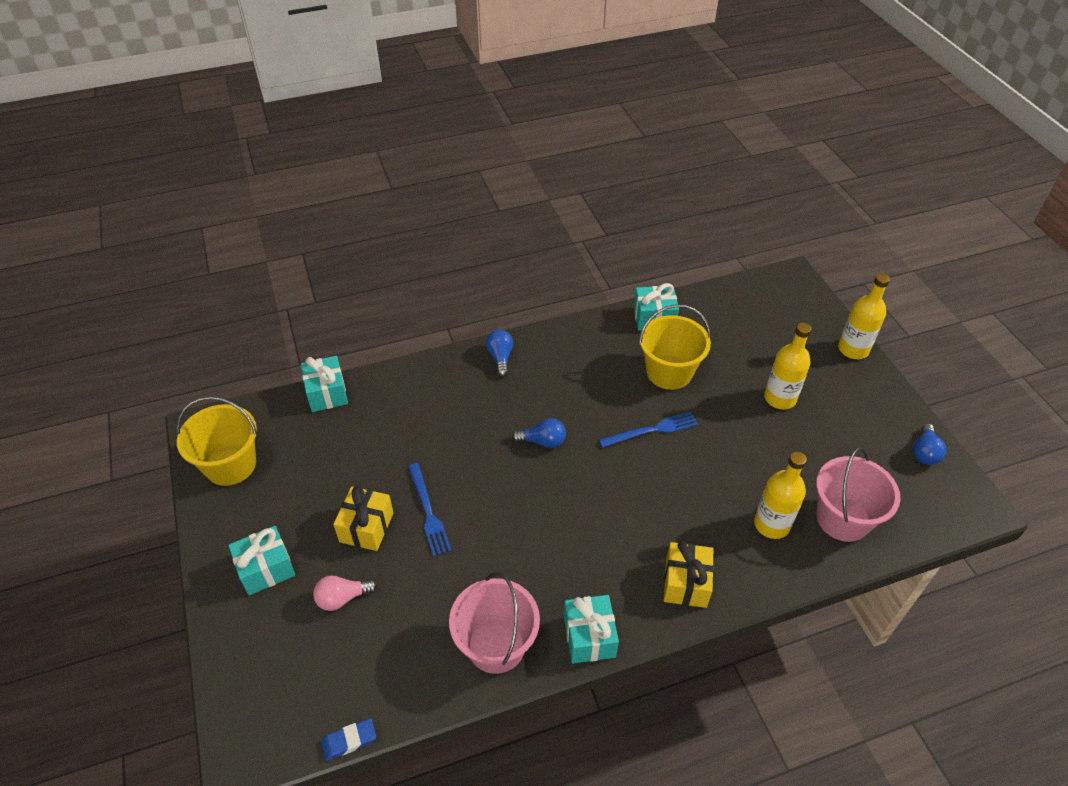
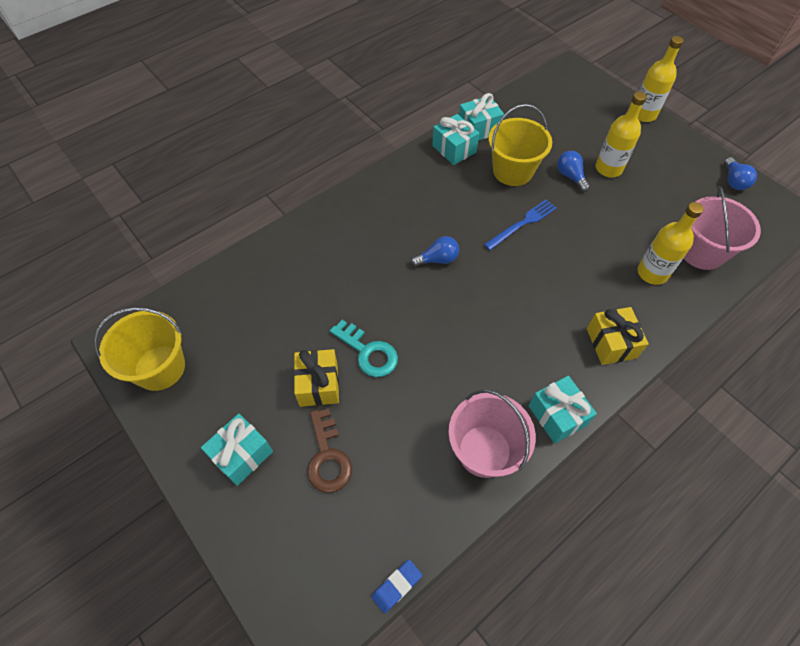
camera: 20 degrees left, 10 degrees up
turquoise gift [301,356,348,412] -> turquoise gift moved to [432,114,480,165]
pink light bulb [313,576,377,611] -> brown key [307,409,352,493]
blue fork [408,463,451,556] -> turquoise key [330,320,398,377]
blue light bulb [486,330,514,377] -> blue light bulb moved to [557,151,590,192]

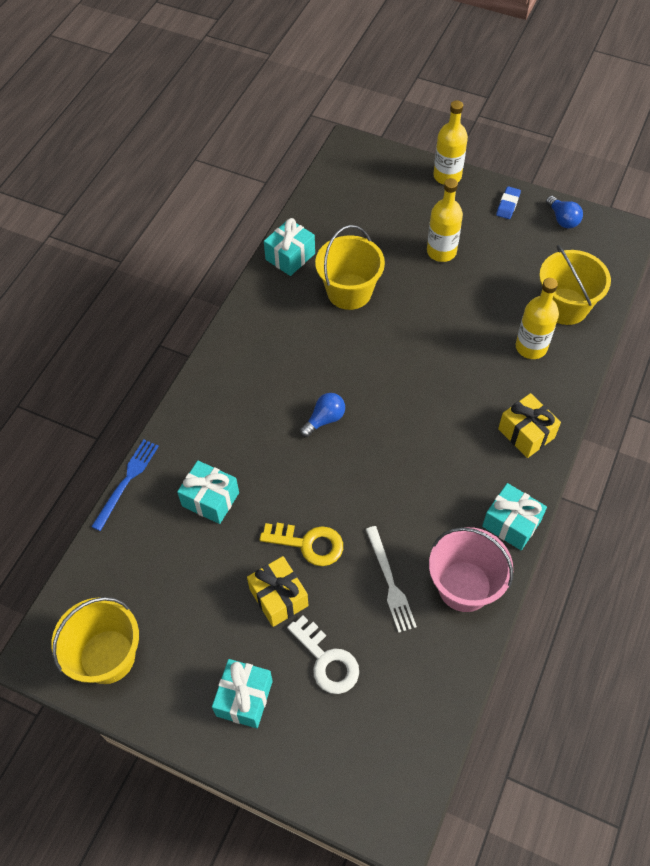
camera: 25 degrees left, 0 degrees up
brown key [307,409,352,493] -> white key [287,616,359,694]
turquoise key [330,320,398,377] -> yellow key [260,523,343,566]
blue eraser [372,559,422,613] -> blue eraser moved to [496,186,521,219]
turquoise gift [432,114,480,165] -> turquoise gift moved to [177,461,239,524]
blue fork [484,199,557,250] -> blue fork moved to [91,439,159,531]
blue light bulb [557,151,590,192] -> none
pink bucket [684,186,761,270] -> yellow bucket [539,245,611,325]
none -> white fork [366,526,417,633]

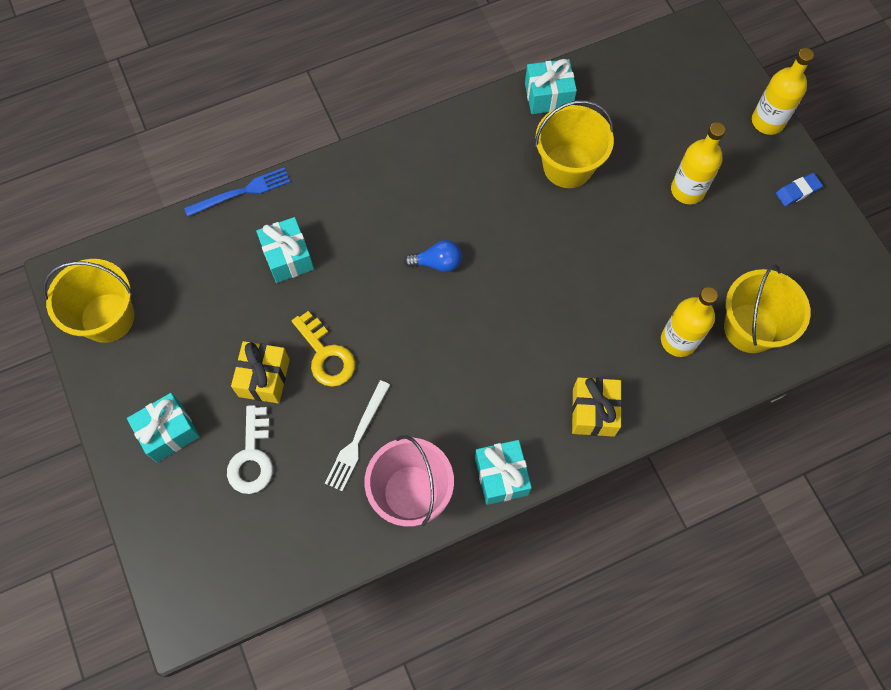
camera: 40 degrees right, 10 degrees up
blue light bulb [546,196,583,229] -> none

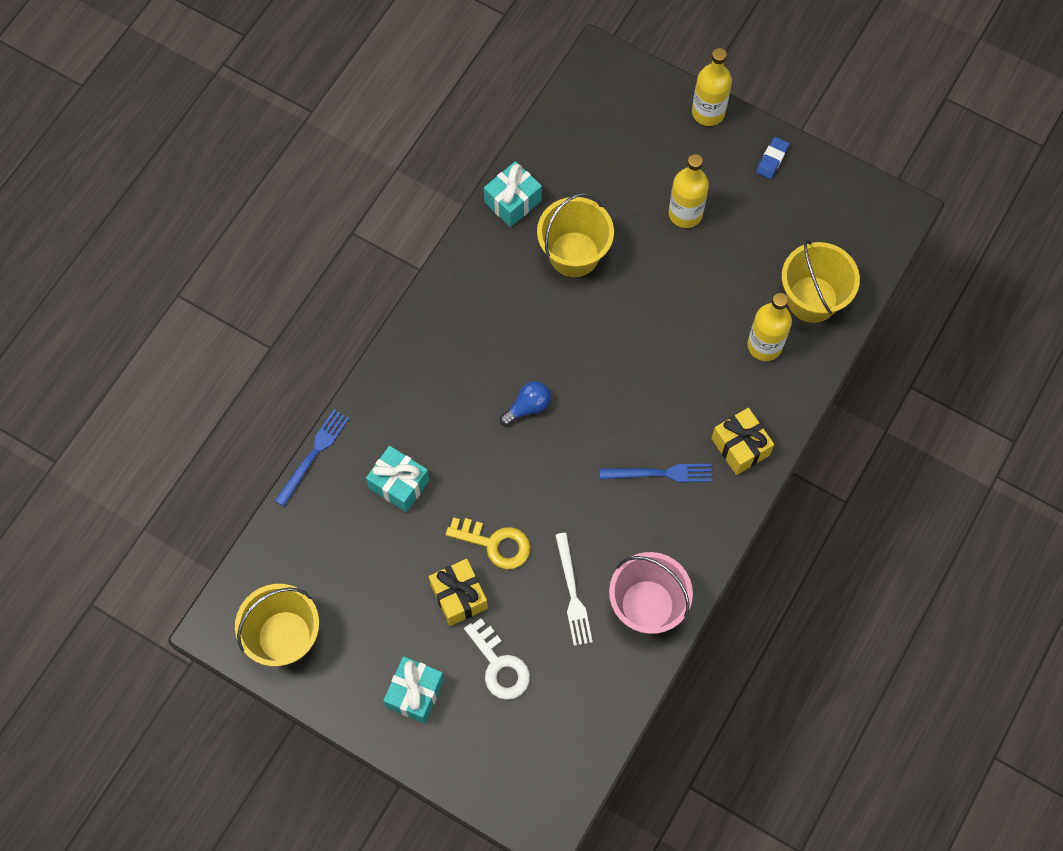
camera: 35 degrees left, 0 degrees up
turquoise gift [475,440,532,505] -> none
none -> blue fork [600,464,712,482]

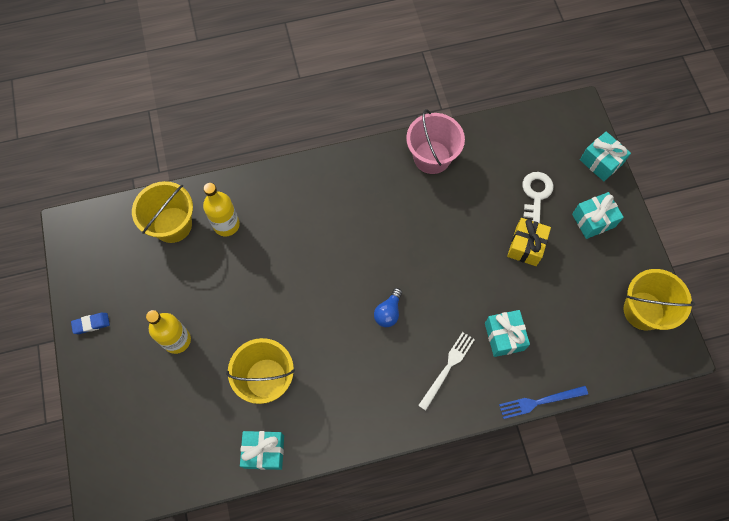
camera: 135 degrees left, 0 degrees up
yellow key [446,517,531,569] -> none
blue light bulb [500,381,551,426] -> blue light bulb turned 75 degrees counterclockwise [374,288,402,327]
white fork [555,533,593,646] -> white fork moved to [418,332,475,411]
blue fork [600,464,712,482] -> none
yellow bottle [692,48,732,126] -> none
yellow gift [711,408,774,475] -> none
none -> turquoise gift [580,131,631,181]

